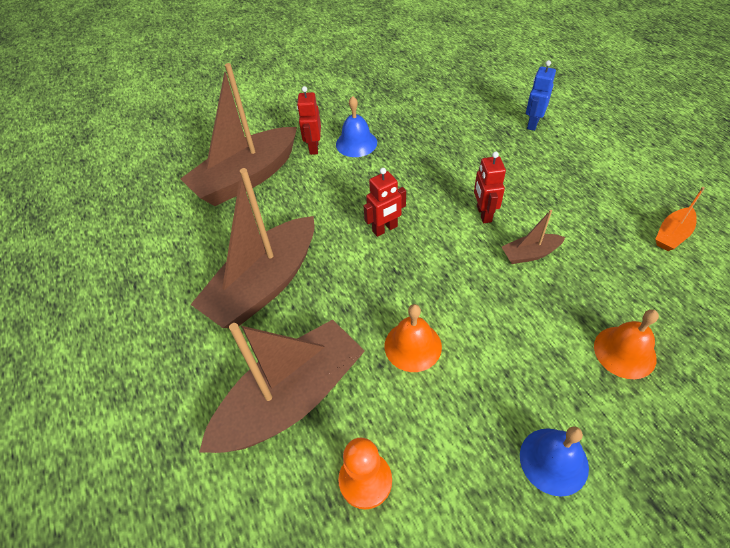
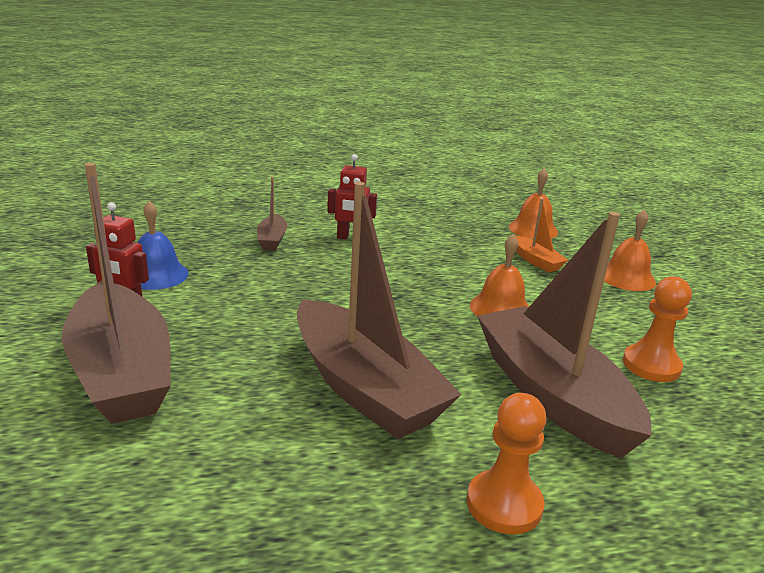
camera: 80 degrees left, 25 degrees down
red robot [363,168,406,237] -> none
brown boat [502,210,565,264] -> brown boat moved to [257,177,287,250]
blue bell [520,426,589,496] -> orange bell [604,210,656,291]
blue robot [526,60,556,131] -> none
orange boat [655,187,705,251] -> orange boat moved to [514,198,568,273]
none -> orange pawn [467,393,547,535]

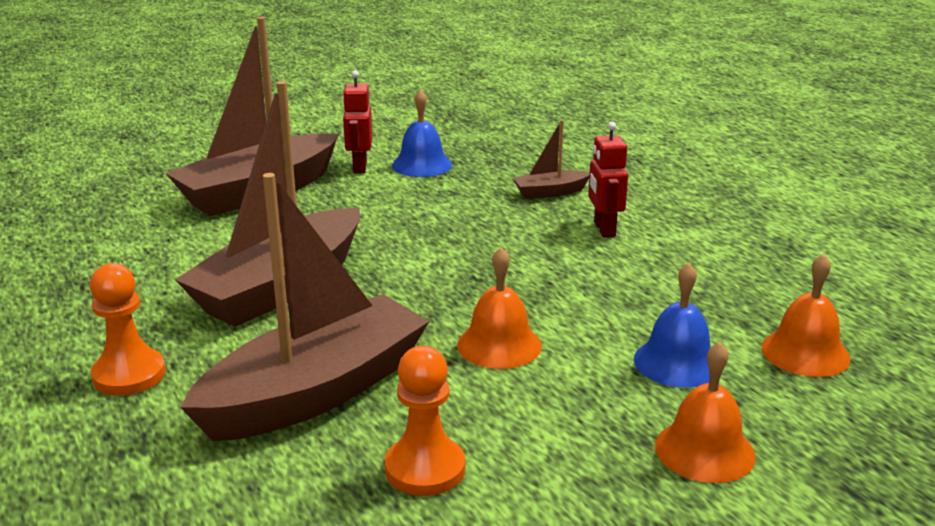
camera: 75 degrees right, 0 degrees up
orange boat [514,198,568,273] -> blue bell [634,263,711,388]

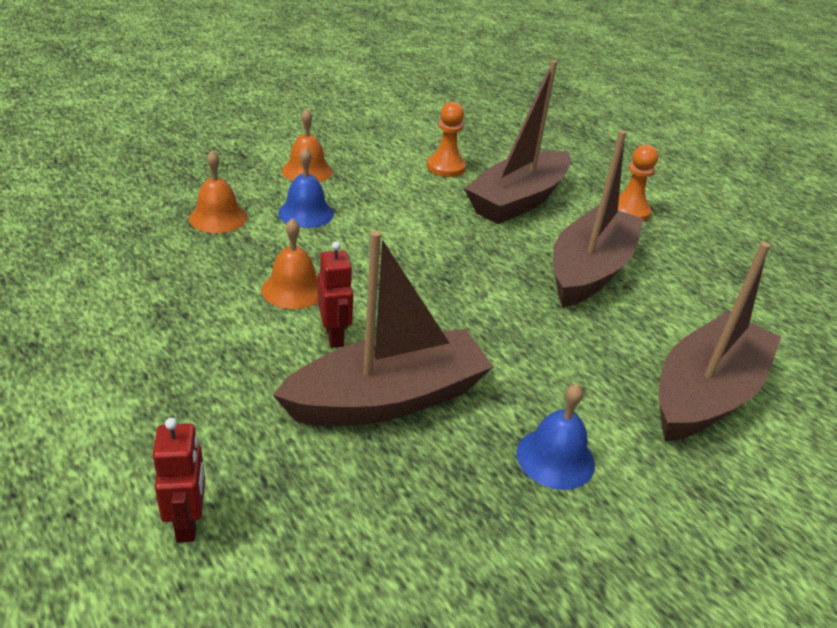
camera: 170 degrees right, 10 degrees up
red robot [342,70,372,173] -> red robot moved to [152,418,205,543]
orange bell [457,247,542,369] -> orange bell moved to [262,218,318,309]
brown boat [513,120,590,199] -> brown boat [273,231,493,426], size x2.28

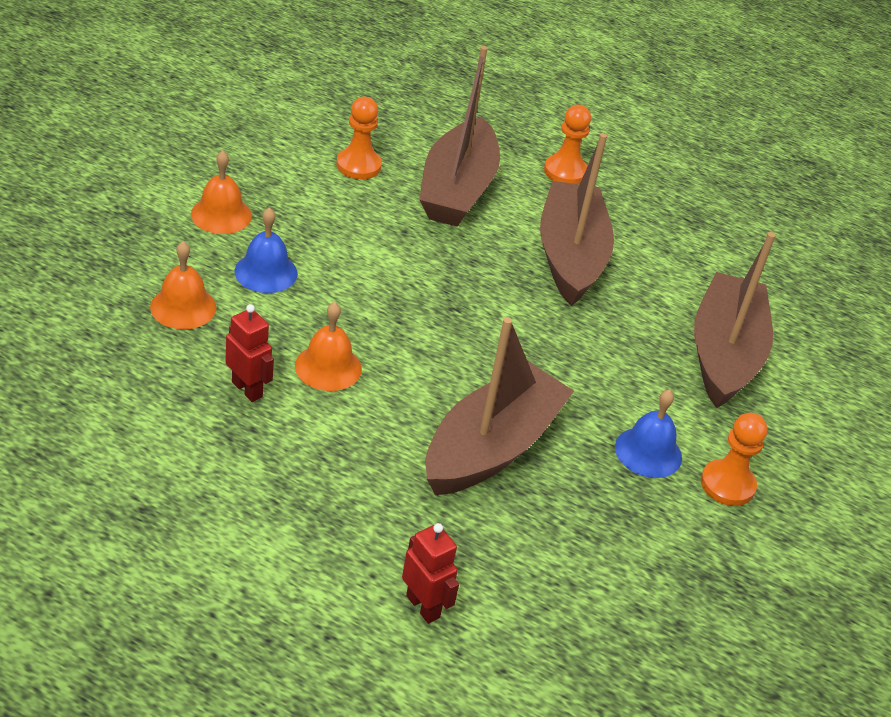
camera: 30 degrees left, 5 degrees up
red robot [318,241,353,348] -> red robot moved to [225,304,274,402]
none -> orange pawn [701,413,767,506]

